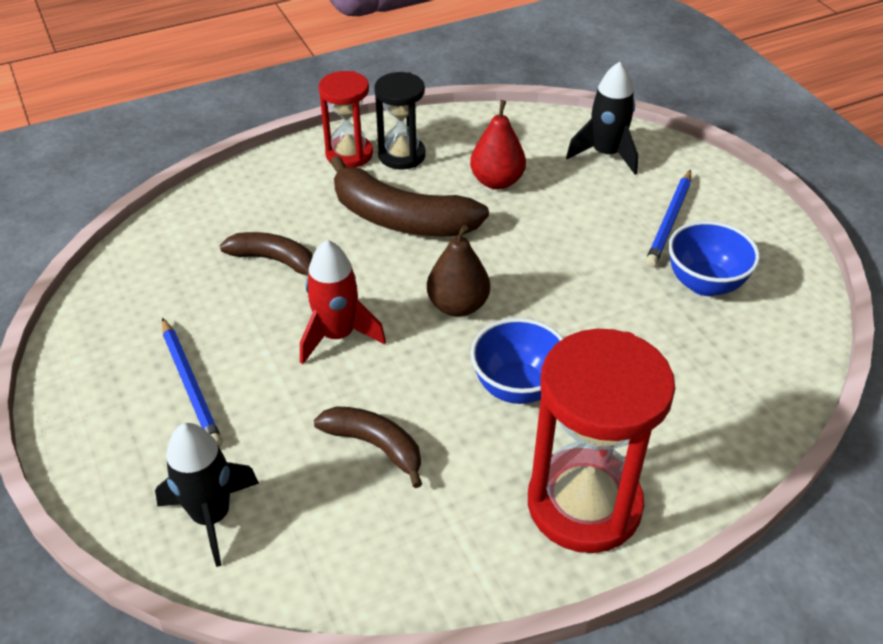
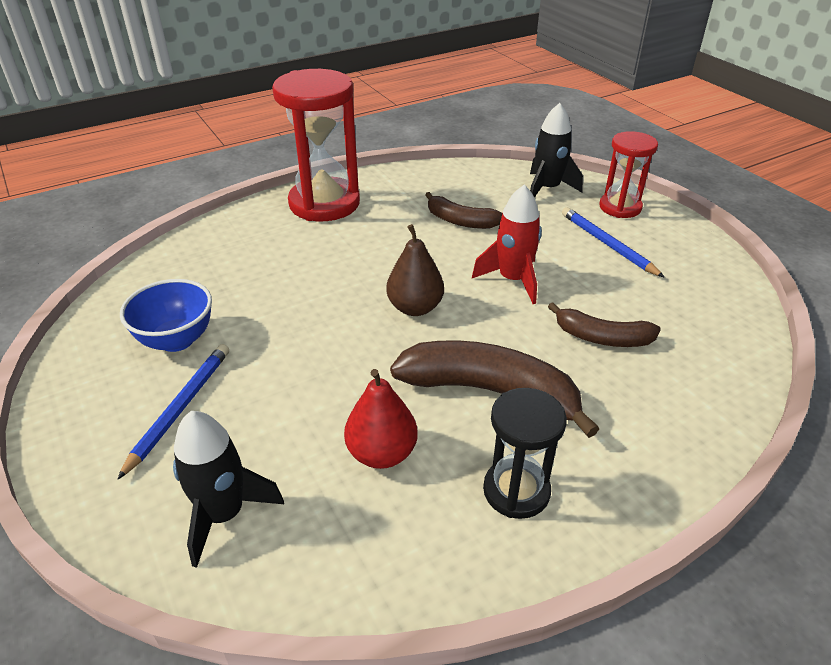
camera: 175 degrees right, 5 degrees down
red hourglass [319,71,373,167] -> red hourglass moved to [600,131,658,218]
blue bowl [471,318,564,404] -> none

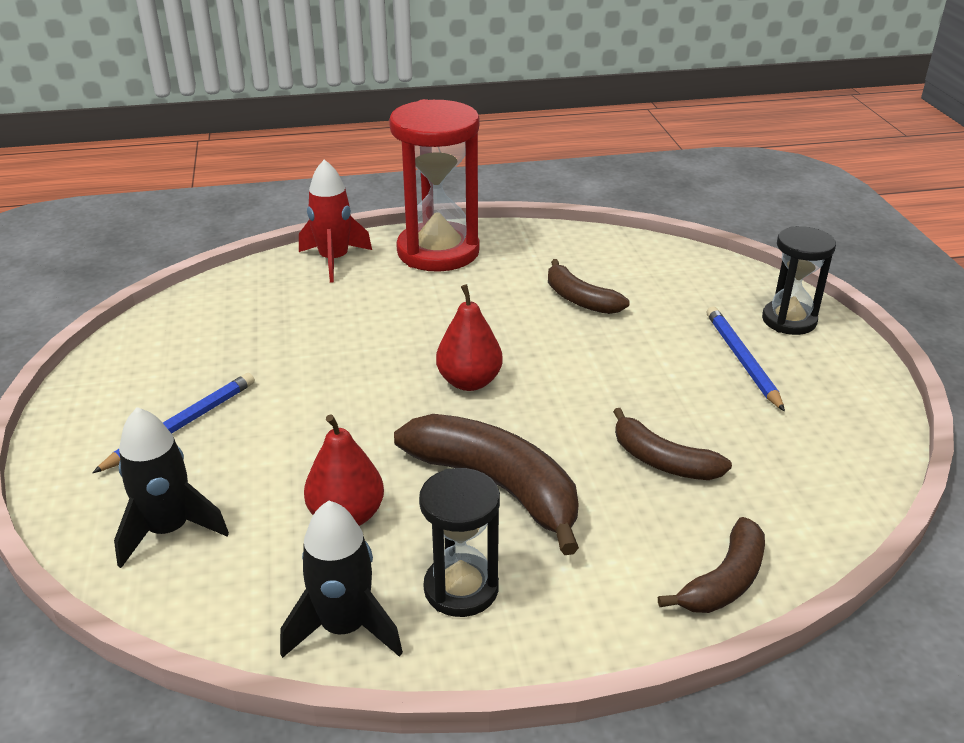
camera: 20 degrees right, 5 degrees down
blue bowl [120,279,212,352] -> none
brown pear [386,224,444,316] -> red pear [436,284,503,391]
red rocket [472,184,542,304] -> red rocket moved to [299,159,372,282]
black rocket [530,103,583,198] -> black rocket moved to [280,501,403,658]
red hourglass [600,131,658,218] -> black hourglass [762,226,836,335]
none -> brown banana [658,517,765,613]

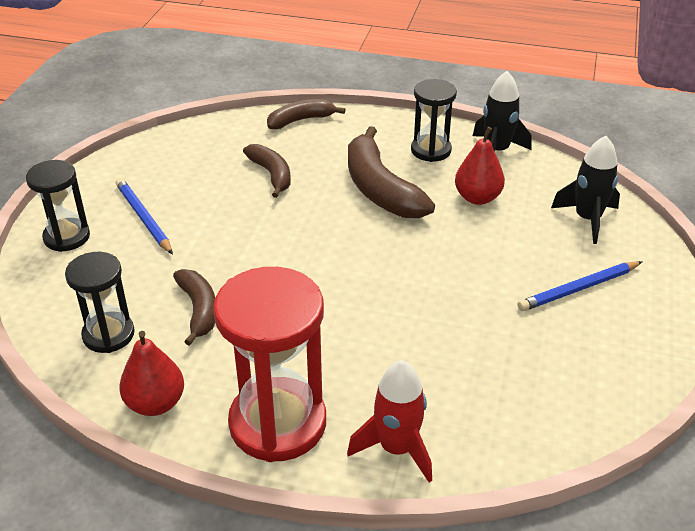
camera: 155 degrees left, 5 degrees up
red pear [436,284,503,391] -> red pear moved to [119,331,184,416]
blue pencil [707,306,785,411] -> blue pencil turned 135 degrees clockwise [116,178,173,255]
none -> black hourglass [65,252,135,353]

